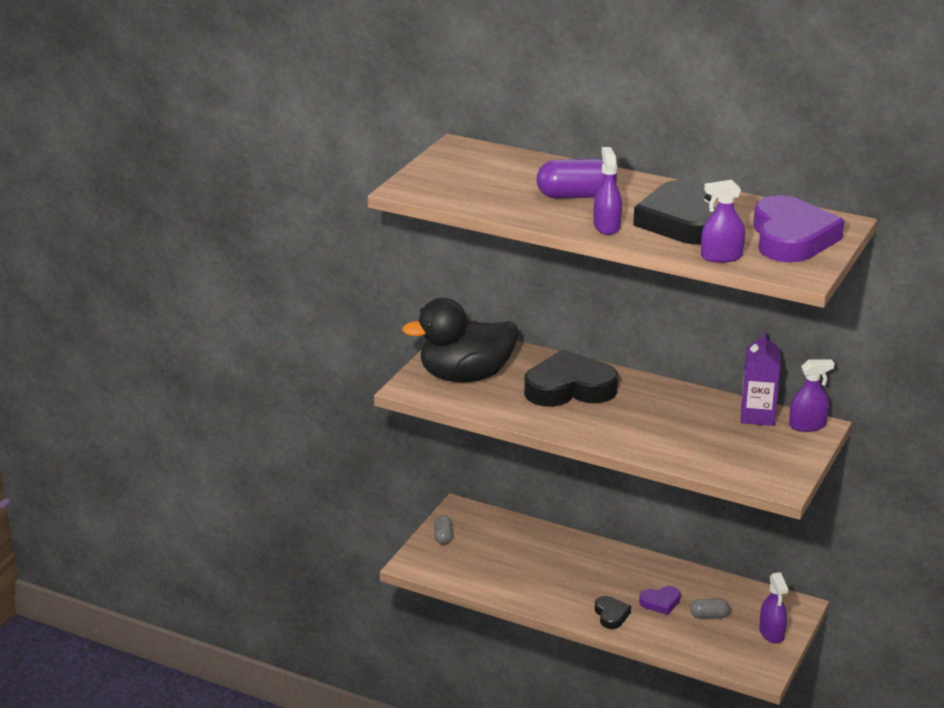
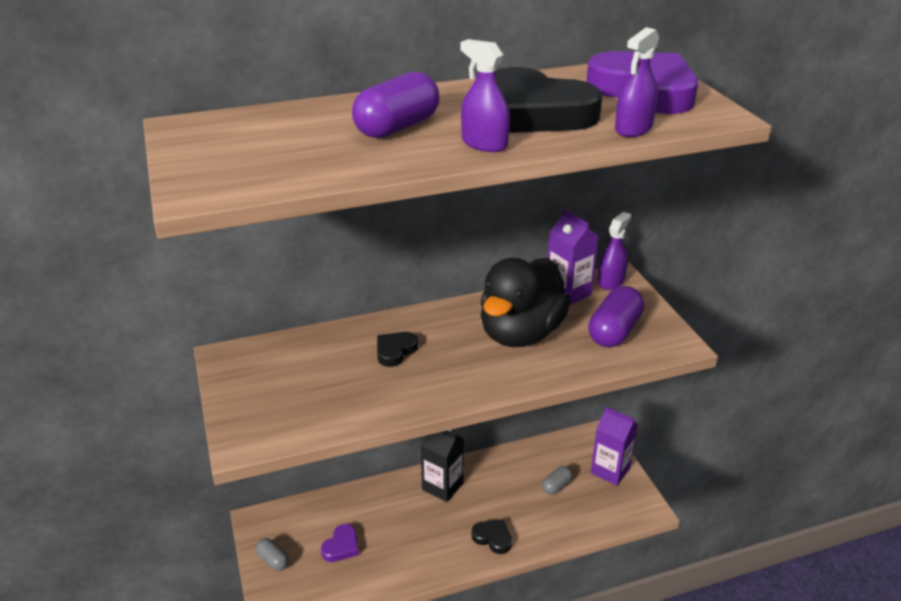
camera: 45 degrees left, 5 degrees up
black duck [402,298,518,383] -> black duck moved to [481,258,571,347]
black heart [524,349,618,407] -> black heart [377,332,418,367], size x0.46
purple heart [639,586,681,615] -> purple heart moved to [321,524,359,562]
purple spray bottle [759,572,788,644] -> purple carton [591,407,638,486]
none -> black carton [421,430,464,502]
none -> purple capsule [589,286,644,347]

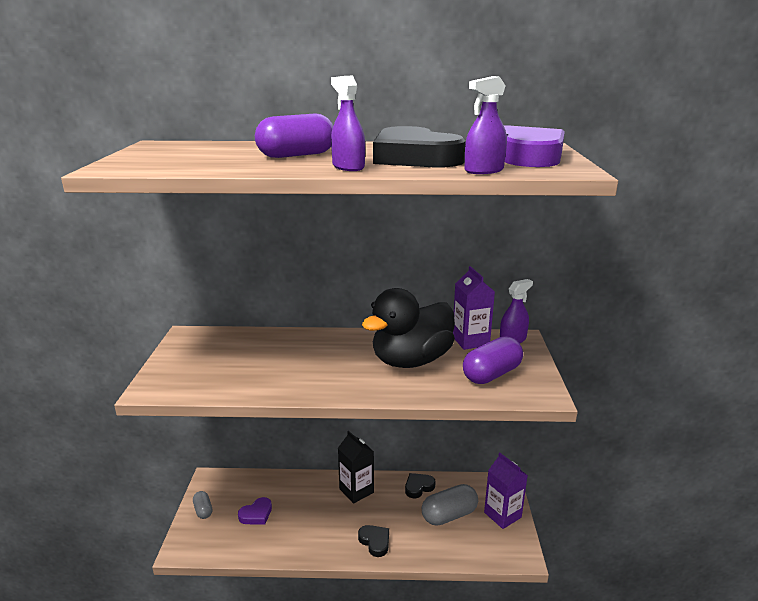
camera: 20 degrees right, 10 degrees down
black heart [377,332,418,367] -> black heart moved to [405,473,435,498]
grey capsule [542,466,572,495] -> grey capsule [422,484,478,526], size x1.84

